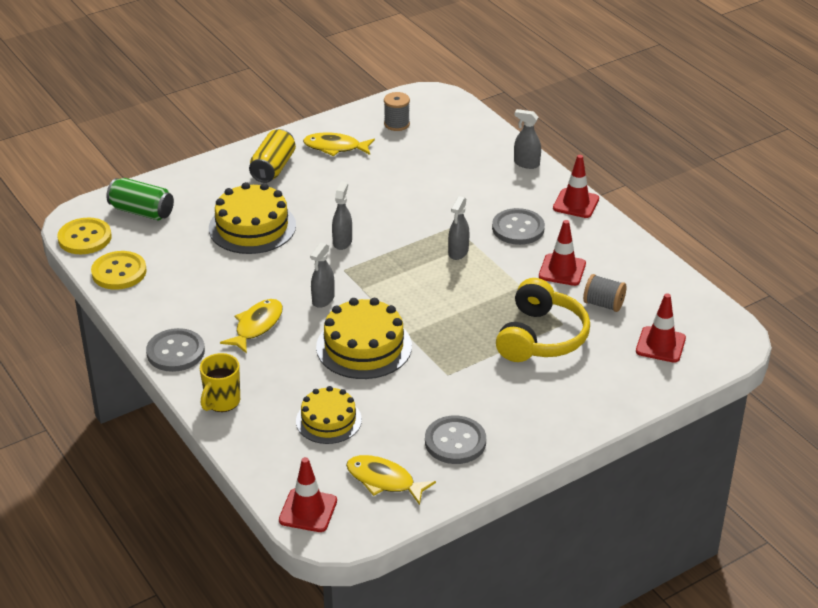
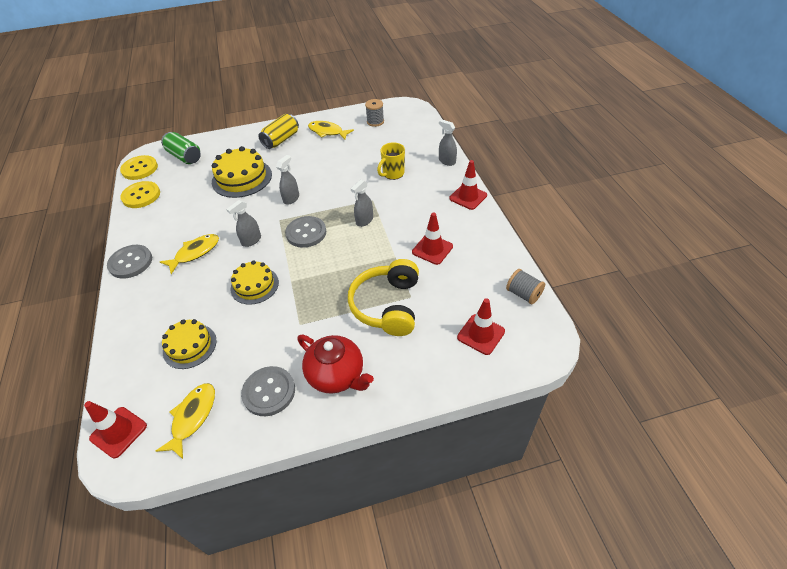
camera: 20 degrees right, 10 degrees up
yellow mug [200,353,240,412] -> yellow mug moved to [377,142,405,180]
yellow cake [316,298,412,379] -> yellow cake [230,260,279,305], size x0.65
yellow fish [346,455,436,505] -> yellow fish turned 60 degrees clockwise [156,383,215,459]
grey button [492,208,545,245] -> grey button moved to [285,216,326,248]
yellow headphones [496,278,590,362] -> yellow headphones turned 150 degrees clockwise [348,259,419,336]
grey spool [583,274,626,312] -> grey spool moved to [506,269,545,304]
none -> red teapot [297,335,374,394]

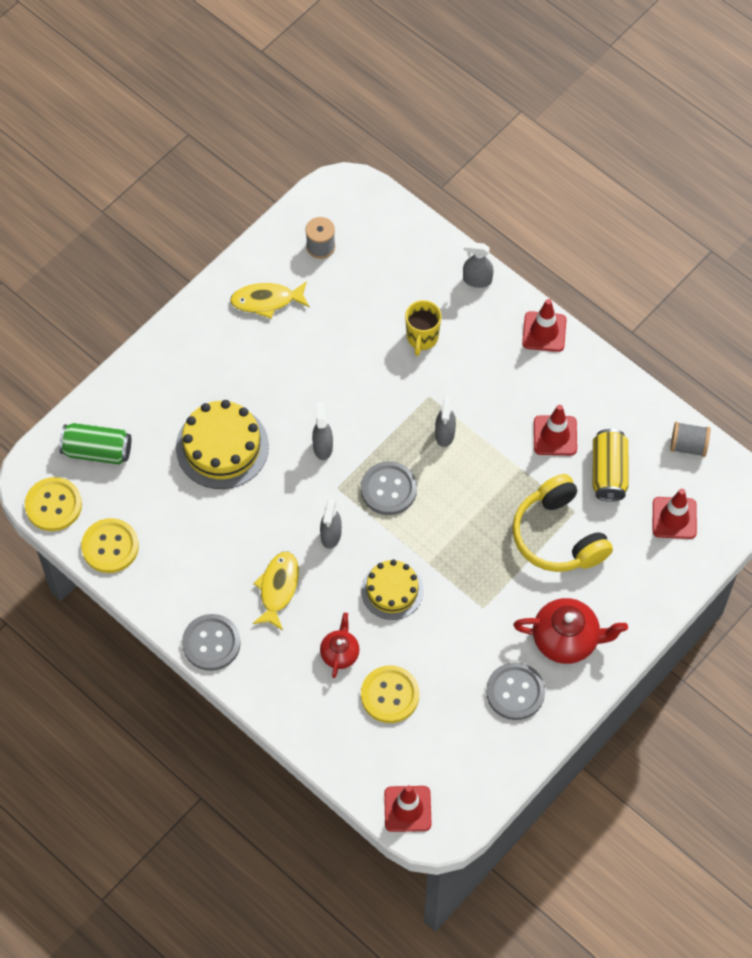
camera: 35 degrees left, 15 degrees up
yellow fish [156,383,215,459] -> none
yellow cake [162,319,217,369] -> yellow button [361,665,419,723]
yellow can [258,114,299,149] -> yellow can moved to [593,429,629,502]
none -> red teapot [320,613,359,678]

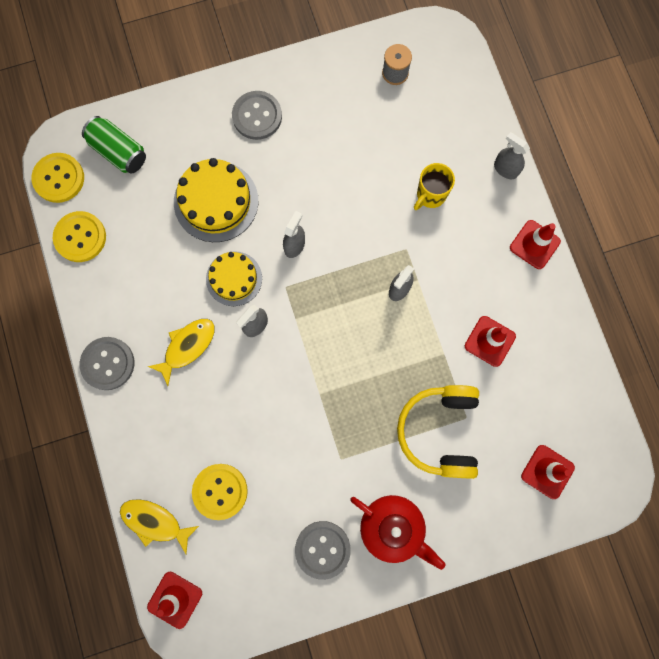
camera: 30 degrees right, 15 degrees up
yellow fish [230,281,310,319] -> yellow fish moved to [120,499,199,554]
red teapot [320,613,359,678] -> none
grey button [361,461,417,515] -> grey button moved to [232,91,282,140]
yellow cake [361,560,424,620] -> yellow cake moved to [206,251,262,306]
yellow can [593,429,629,502] -> none
grey spool [670,422,711,457] -> none

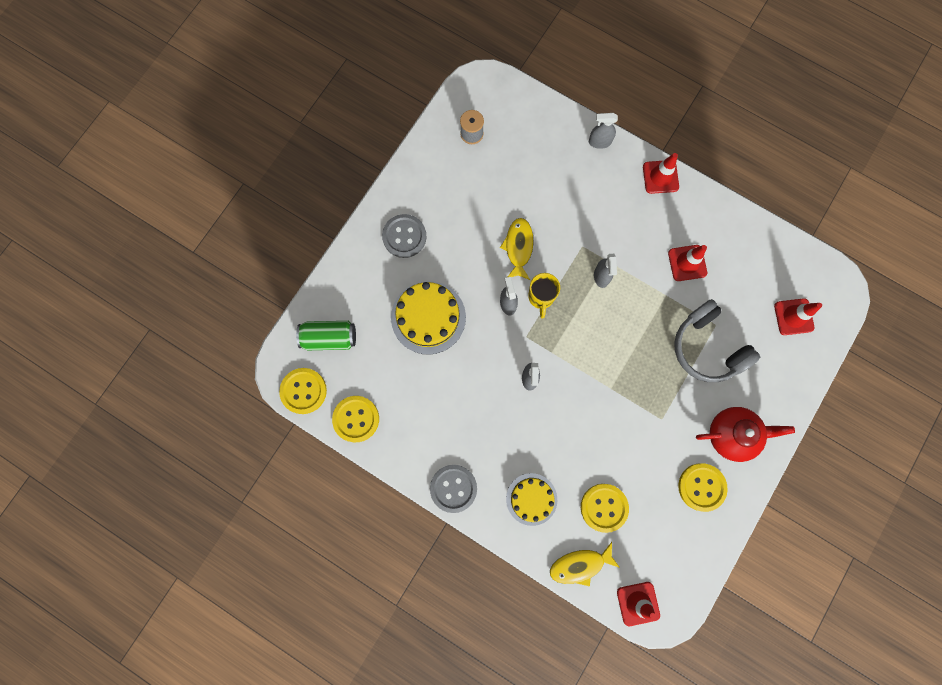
camera: 40 degrees left, 0 degrees up
yellow fish [147,319,215,386] -> yellow fish moved to [500,218,534,280]
yellow cake [206,251,262,306] -> yellow cake moved to [506,473,557,526]
grey button [295,521,351,580] -> yellow button [678,464,728,512]
yellow headphones [397,385,479,479] -> grey headphones [674,299,760,382]
yellow mug [414,163,455,210] -> yellow mug moved to [528,273,560,318]

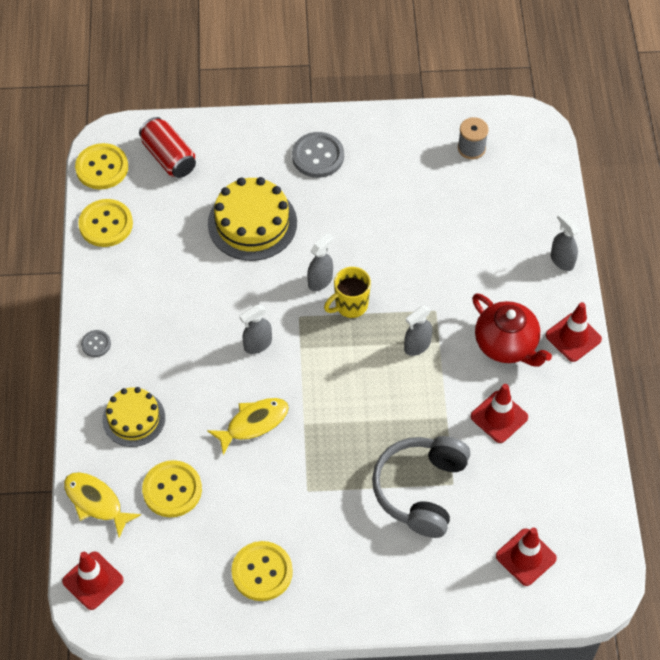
camera: 55 degrees right, 20 degrees down
green can [296,321,356,350] -> red can [139,117,196,178]
grey button [430,465,477,513] -> grey button [81,330,111,357], size x0.52
yellow fish [500,218,534,280] -> yellow fish moved to [207,398,289,455]
red teapot [696,407,795,462] -> red teapot moved to [472,293,552,367]

